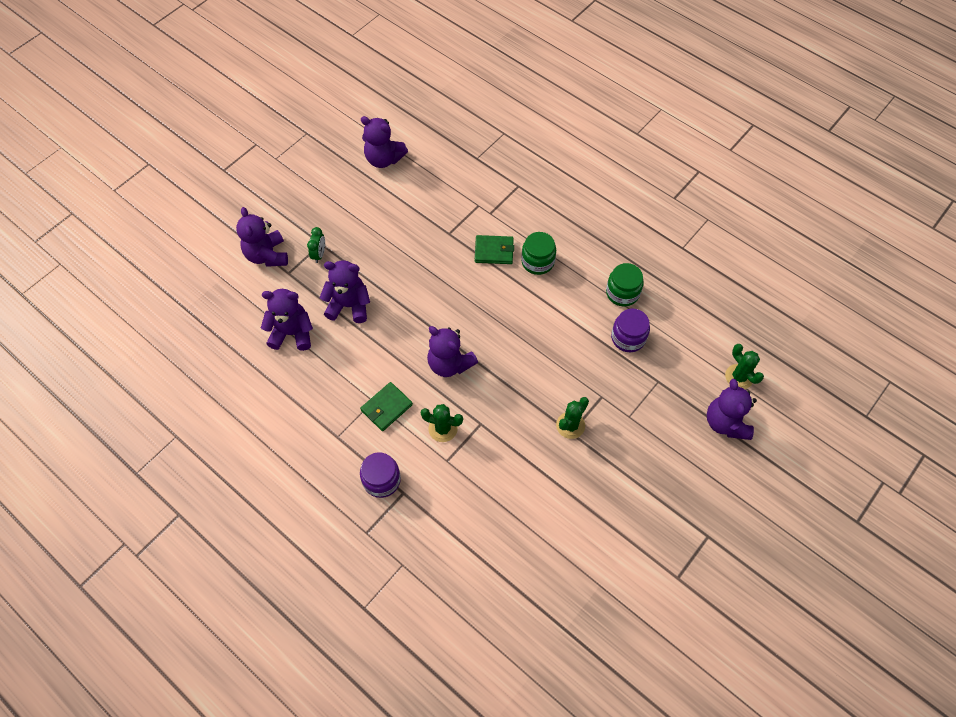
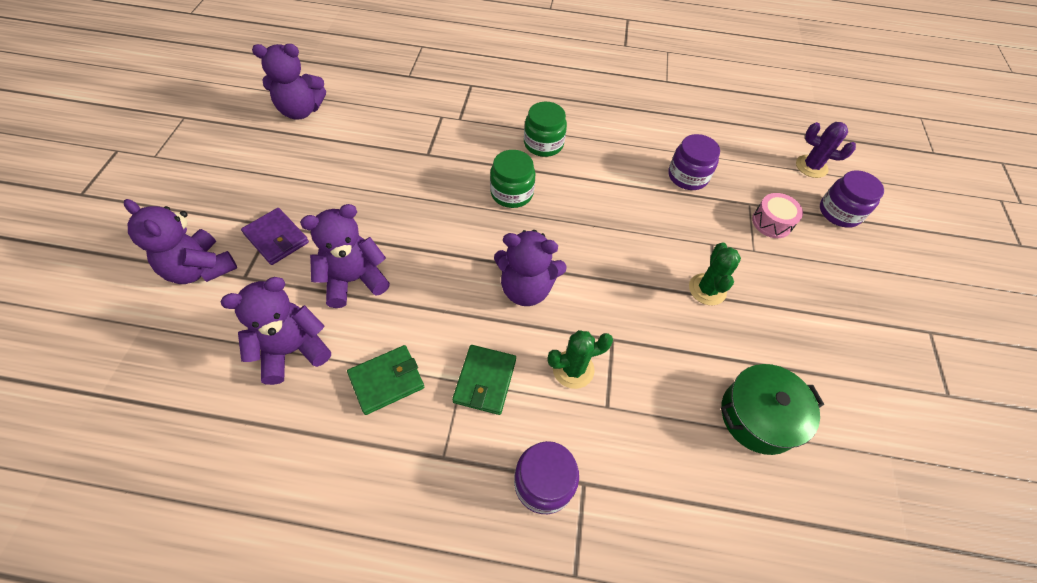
camera: 35 degrees left, 5 degrees down
green clock [307,227,325,263] -> purple wallet [241,208,309,265]
green wallet [475,235,514,264] -> green wallet moved to [347,345,424,415]
green jar [606,263,644,307] -> green jar moved to [490,150,536,208]
purple teddy bear [707,379,757,440] -> purple jar [820,170,884,228]
green cactus [725,344,764,389] -> purple cactus [796,122,856,178]
none -> green pot [721,364,824,455]
none -> pink drum [752,193,803,238]

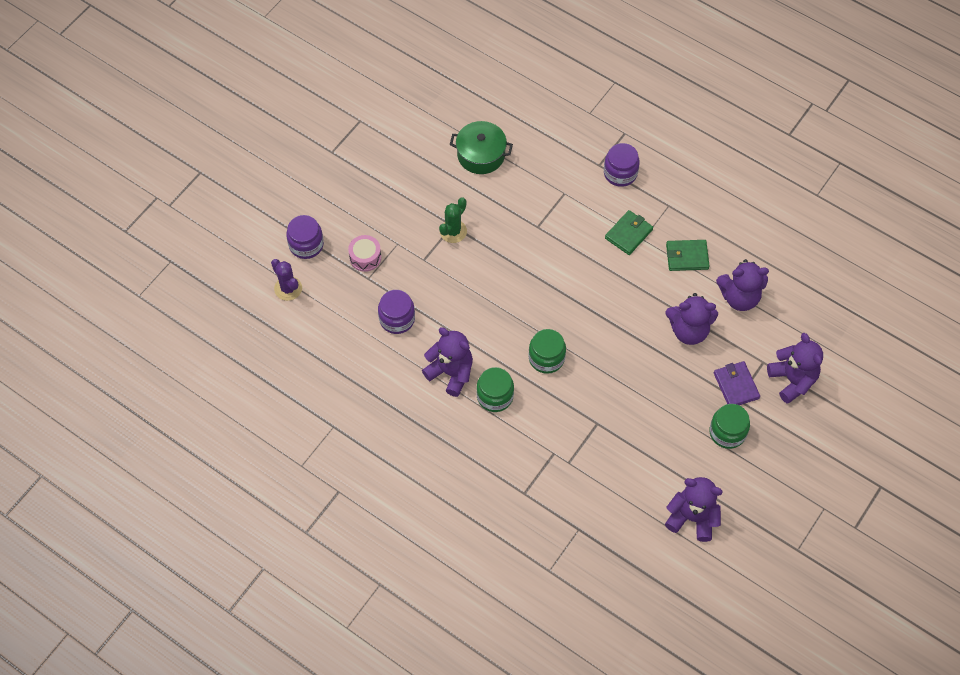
camera: 150 degrees left, 5 degrees up
purple teddy bear [494,230,567,306] -> purple teddy bear moved to [422,327,473,397]
green cactus [548,330,613,389] -> none
none -> green jar [709,404,750,449]

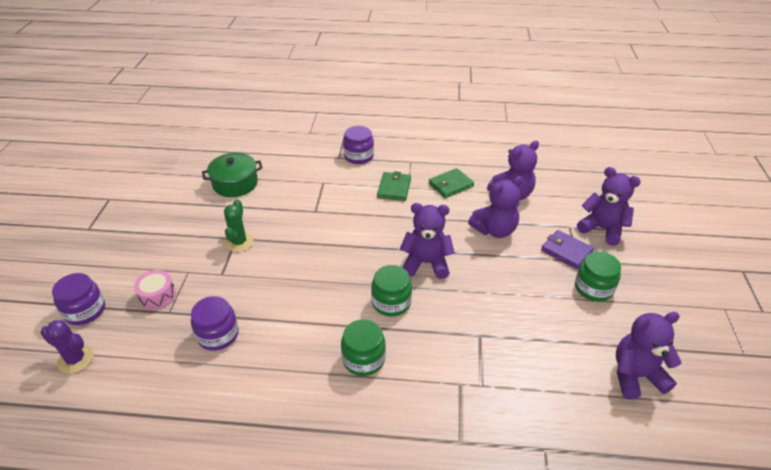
camera: 30 degrees left, 20 degrees down
purple teddy bear [422,327,473,397] -> purple teddy bear moved to [400,203,455,279]

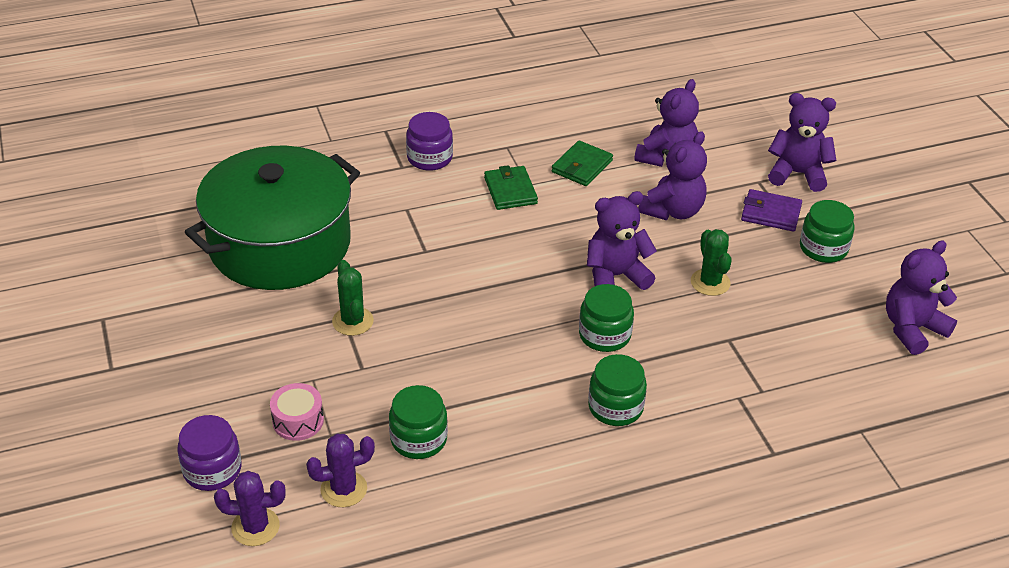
camera: 25 degrees left, 0 degrees up
purple jar [191,296,239,351] -> green jar [389,385,448,459]
green pot [202,153,262,197] -> green pot [185,146,360,290], size x2.03
none -> purple cactus [306,433,375,507]
none -> green cactus [691,229,732,296]

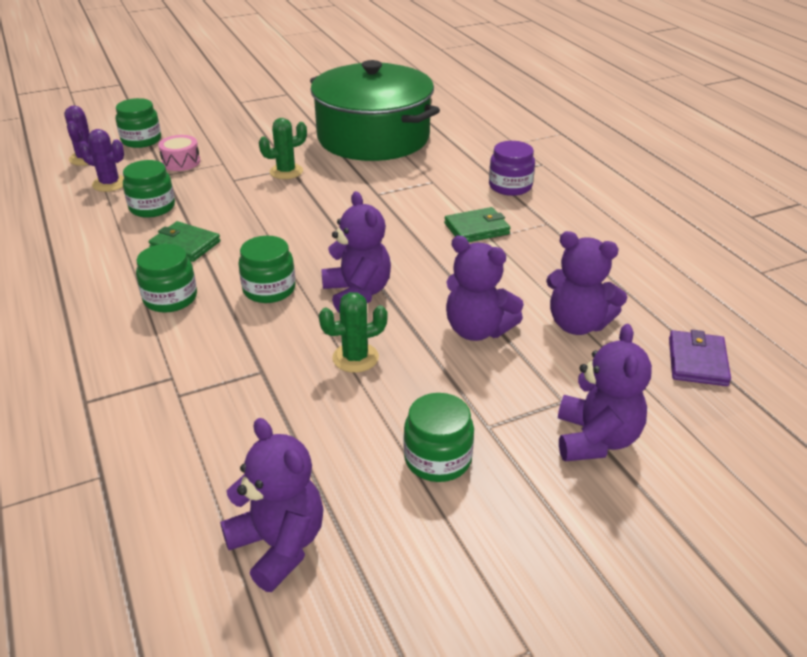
camera: 85 degrees right, 5 degrees down
purple jar [177,415,241,491] -> green jar [116,98,161,148]
purple cactus [306,433,375,507] -> purple cactus turned 45 degrees counterclockwise [79,129,124,192]
green wallet [552,140,613,186] -> green wallet moved to [149,221,221,262]
purple wallet [741,189,802,232] -> purple wallet moved to [669,330,731,386]

